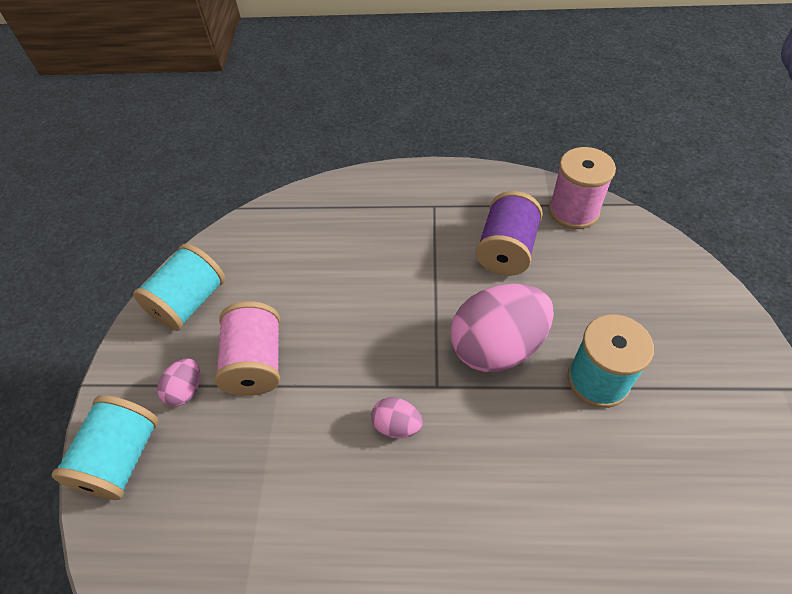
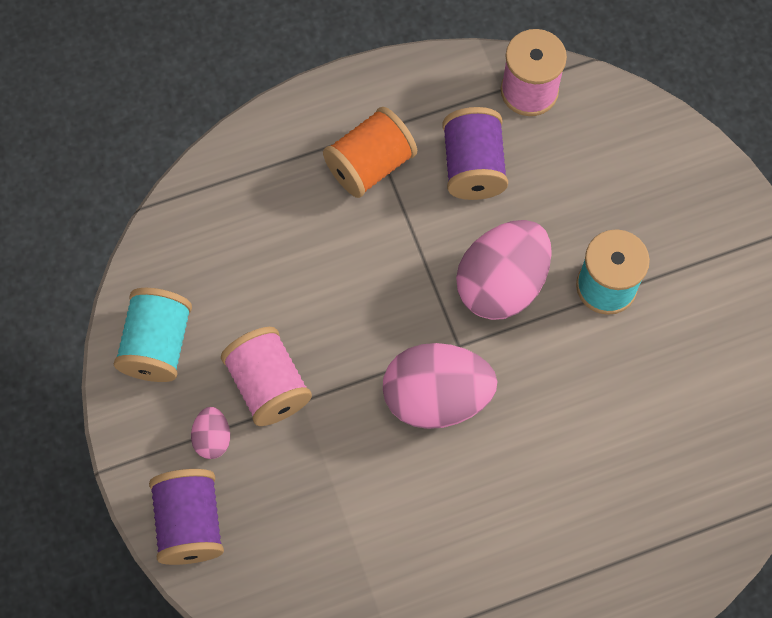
camera: 25 degrees left, 15 degrees up
turquoise spool [52,395,159,500] -> purple spool [149,469,224,565]
pink egg [371,397,423,438] -> pink egg [383,343,497,429], size x2.18
none -> orange spool [323,107,417,198]

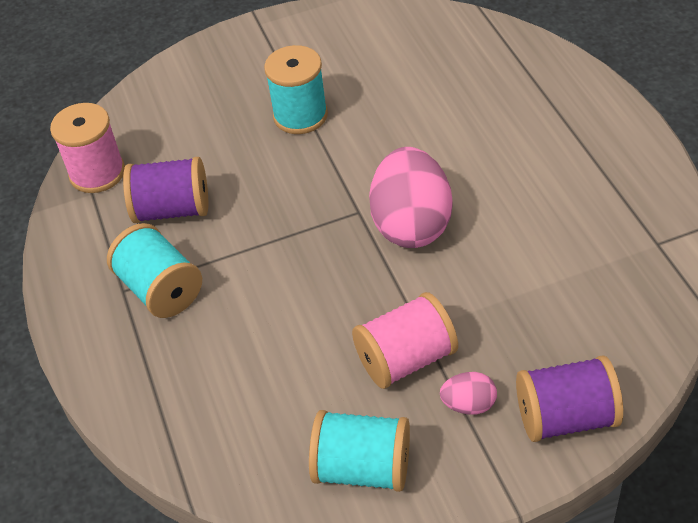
camera: 85 degrees left, 20 degrees down
orange spool [323,107,417,198] -> turquoise spool [107,223,202,318]
pink egg [456,220,552,320] -> none

